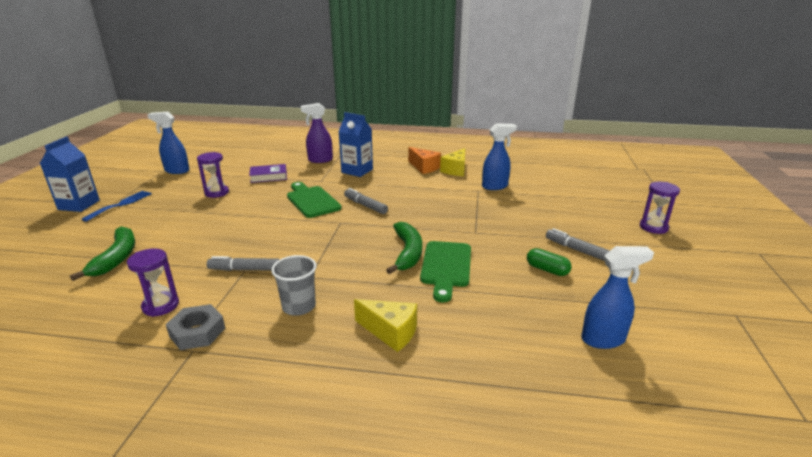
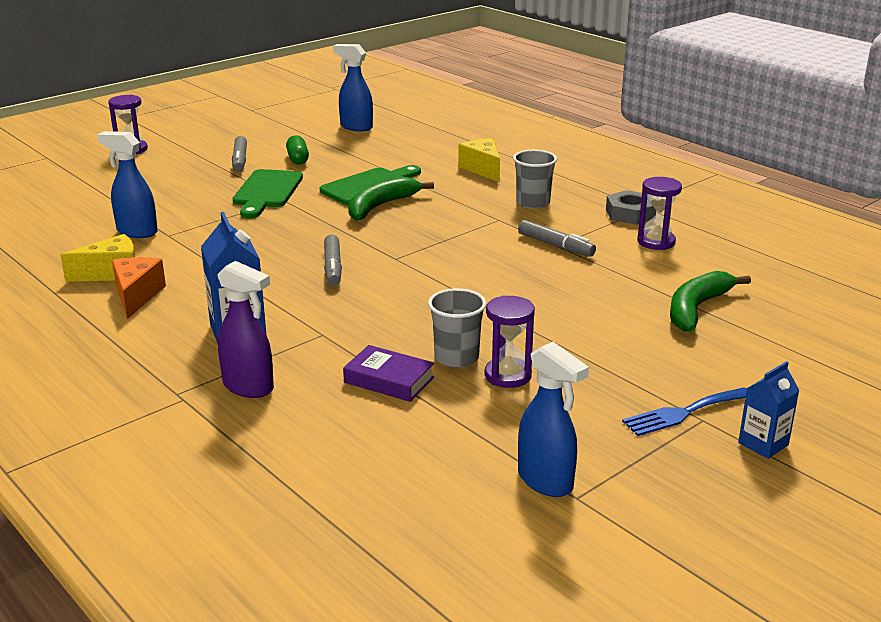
camera: 140 degrees left, 0 degrees up
blue carton [40,136,100,212] -> blue carton [738,361,800,459], size x0.63
green cutting board [287,182,341,218] -> green cutting board moved to [233,169,303,218]
none -> grey cup [428,288,486,368]

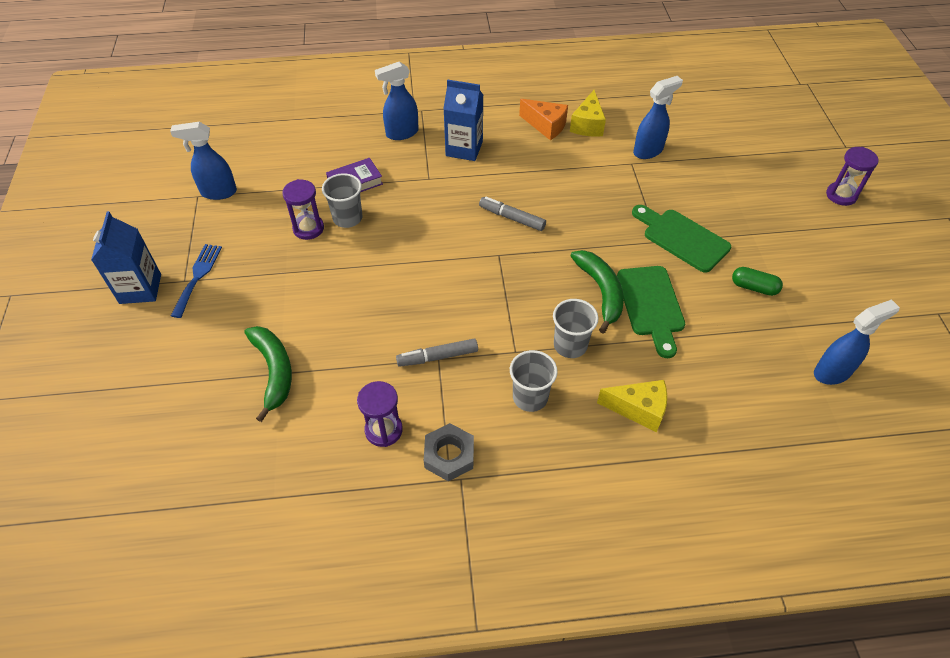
camera: 125 degrees right, 25 degrees up
purple spray bottle [217,261,274,398] -> blue spray bottle [375,62,419,140]
grey marker [232,136,247,172] -> none
blue carton [738,361,800,459] -> blue carton [91,211,161,304], size x1.58
none -> grey cup [553,299,599,358]

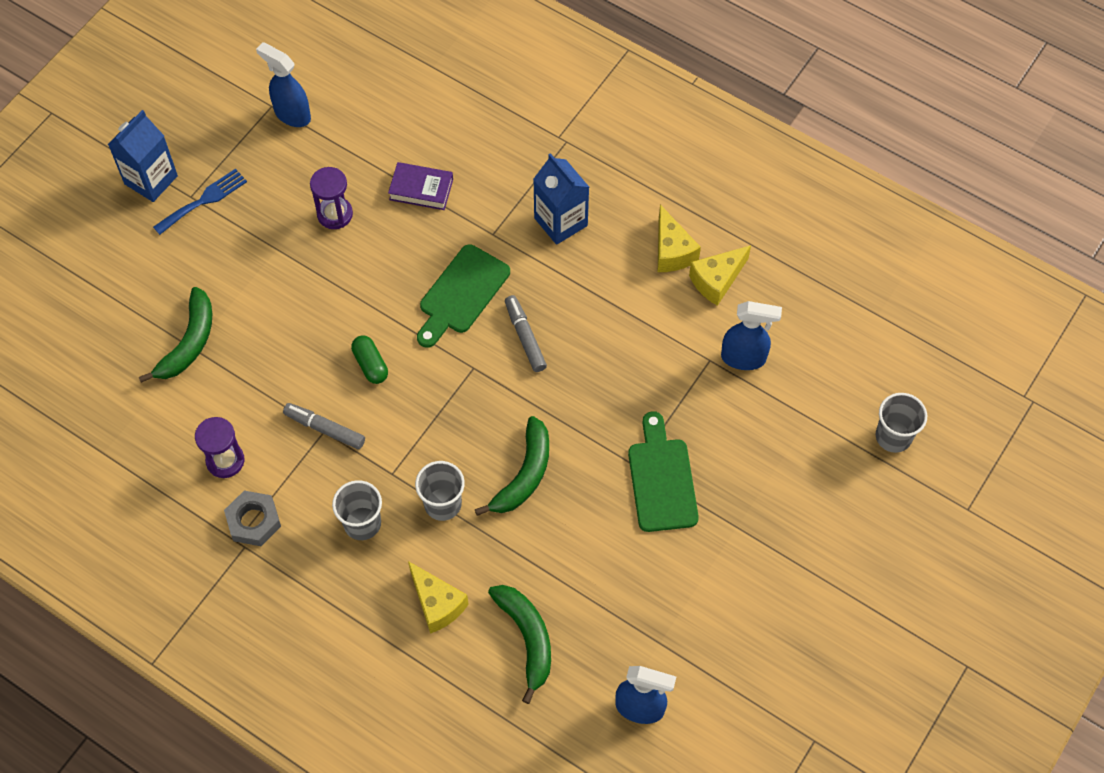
camera: 40 degrees right, 10 degrees up
grey cup [322,173,362,228] -> grey cup moved to [876,393,927,453]
blue spray bottle [375,62,419,140] -> none
orange cheese [519,99,568,140] -> yellow cheese [658,205,701,272]
green cutting board [617,266,685,358] -> green cutting board moved to [417,244,510,348]
green capsule [732,267,783,296] -> green capsule moved to [351,335,388,384]
purple hourglass [826,147,879,206] -> none
none -> green banana [488,585,551,704]

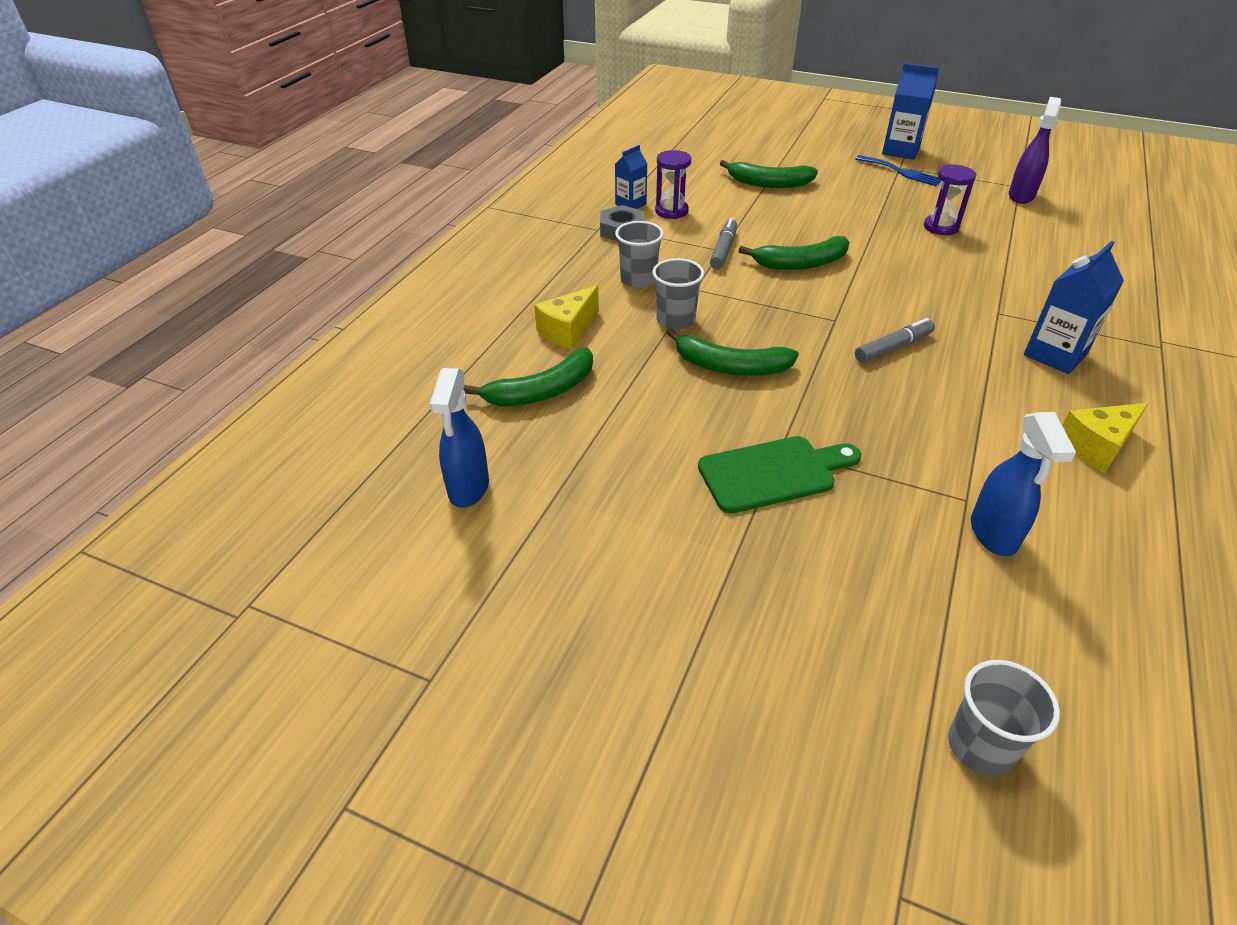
camera: 80 degrees right, 20 degrees down
blue spray bottle [256,42,311,127] -> purple spray bottle [1009,97,1061,204]
green capsule [351,335,388,384] -> green banana [738,236,850,270]
purple book [388,162,453,210] -> none
green cutting board [417,244,510,348] -> none
yellow cheese [689,245,751,306] -> none
none -> blue carton [615,145,647,209]

